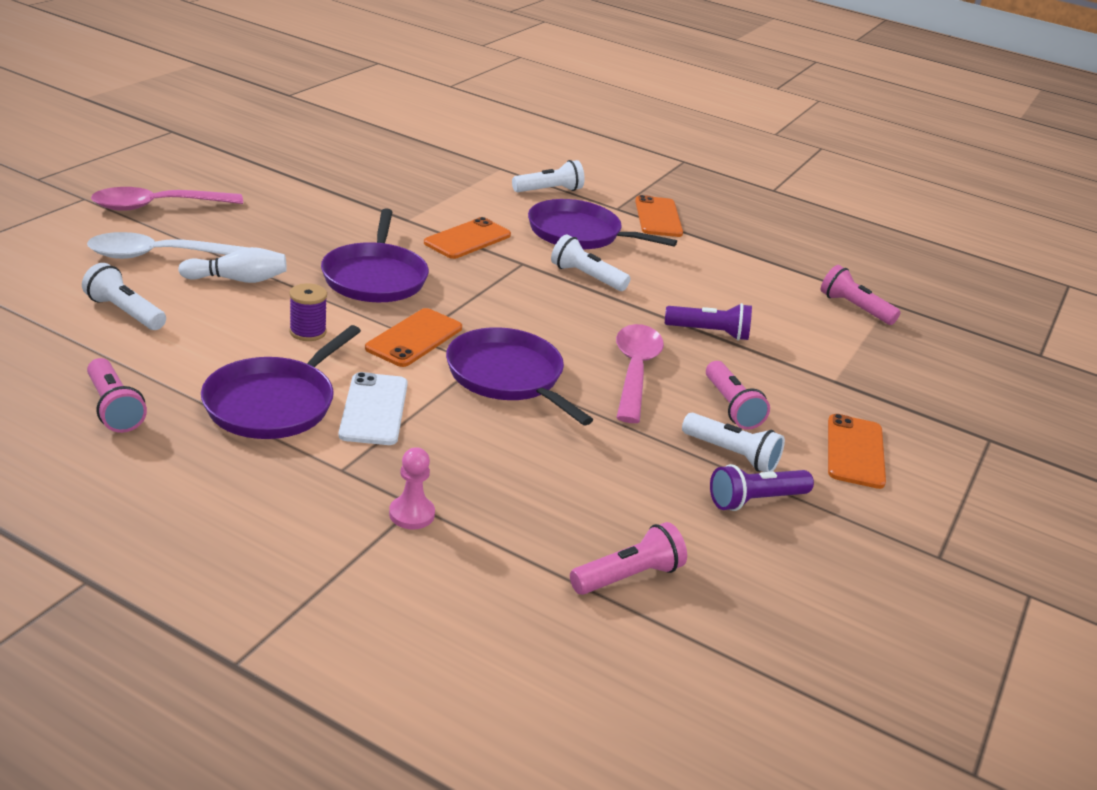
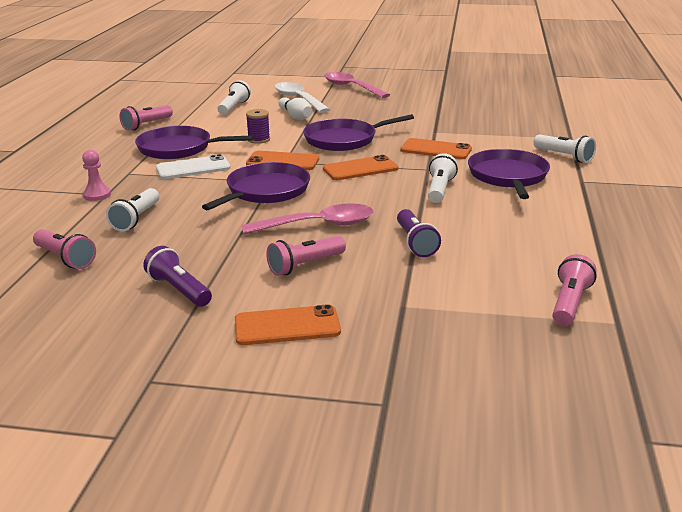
camera: 75 degrees right, 5 degrees down
orange phone [635,195,683,237] -> orange phone moved to [323,155,399,180]
white flashlight [682,412,785,472] -> white flashlight moved to [106,188,159,231]

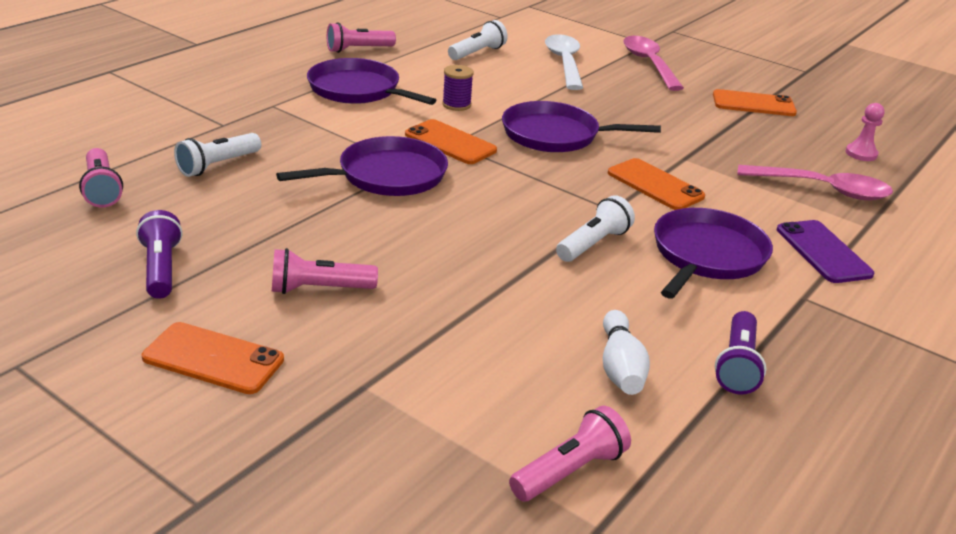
camera: 25 degrees right, 5 degrees up
pink pawn [82,150,111,201] -> pink pawn moved to [846,103,885,161]
white phone [156,154,231,179] -> none
pink spoon [242,203,373,234] -> pink spoon moved to [737,165,893,200]
white bowling pin [279,97,313,120] -> white bowling pin moved to [603,310,650,395]
orange phone [323,155,399,180] -> orange phone moved to [713,89,797,116]
purple flashlight [397,209,441,257] -> purple flashlight moved to [715,311,766,394]
white flashlight [534,134,596,163] -> purple phone [777,220,874,283]

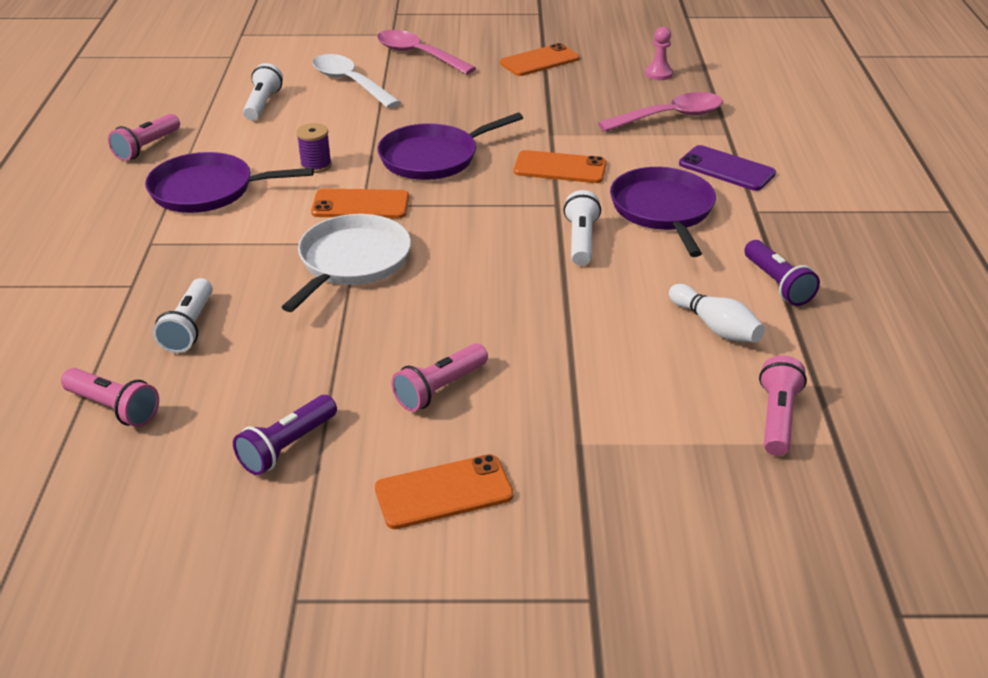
camera: 35 degrees left, 5 degrees up
purple flashlight [136,210,183,299] -> purple flashlight turned 90 degrees counterclockwise [233,395,337,475]
purple pan [276,136,448,196] -> white pan [282,214,411,312]

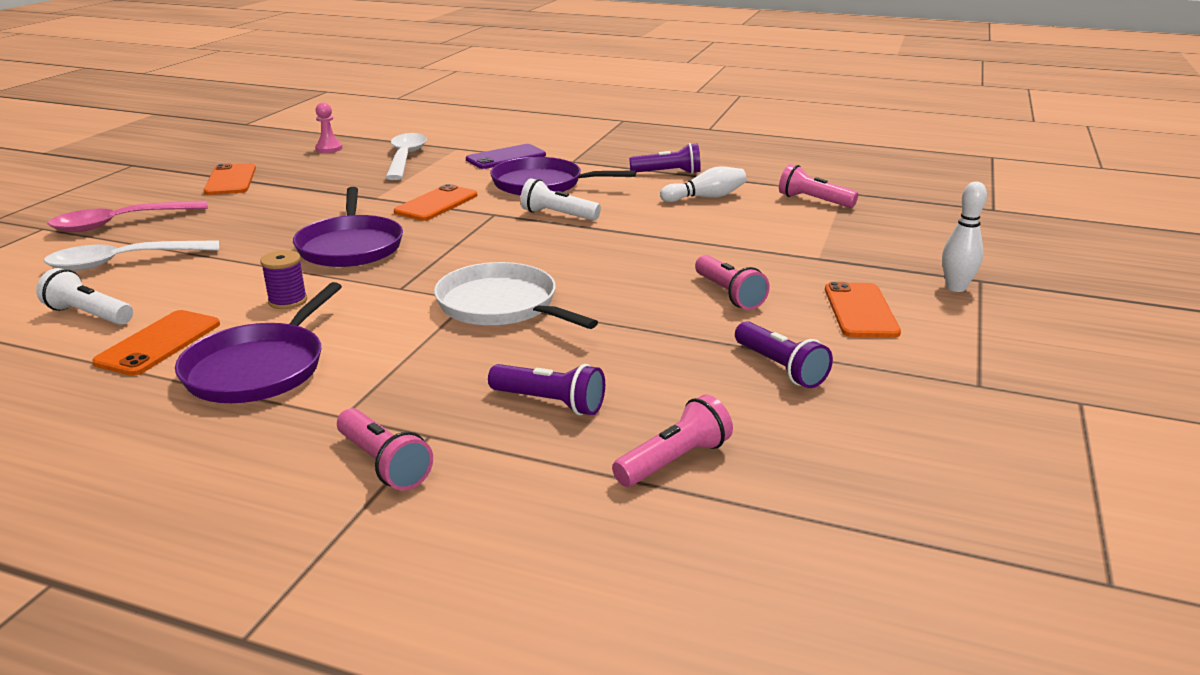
camera: 70 degrees left, 10 degrees down
pink flashlight [108,114,180,161] -> pink flashlight moved to [337,408,433,491]
white flashlight [153,278,213,353] -> purple flashlight [488,364,605,415]
orange phone [311,189,409,219] -> orange phone moved to [92,310,220,376]
pink spoon [598,92,723,132] -> white spoon [385,133,427,180]
none -> white bowling pin [942,182,987,292]

